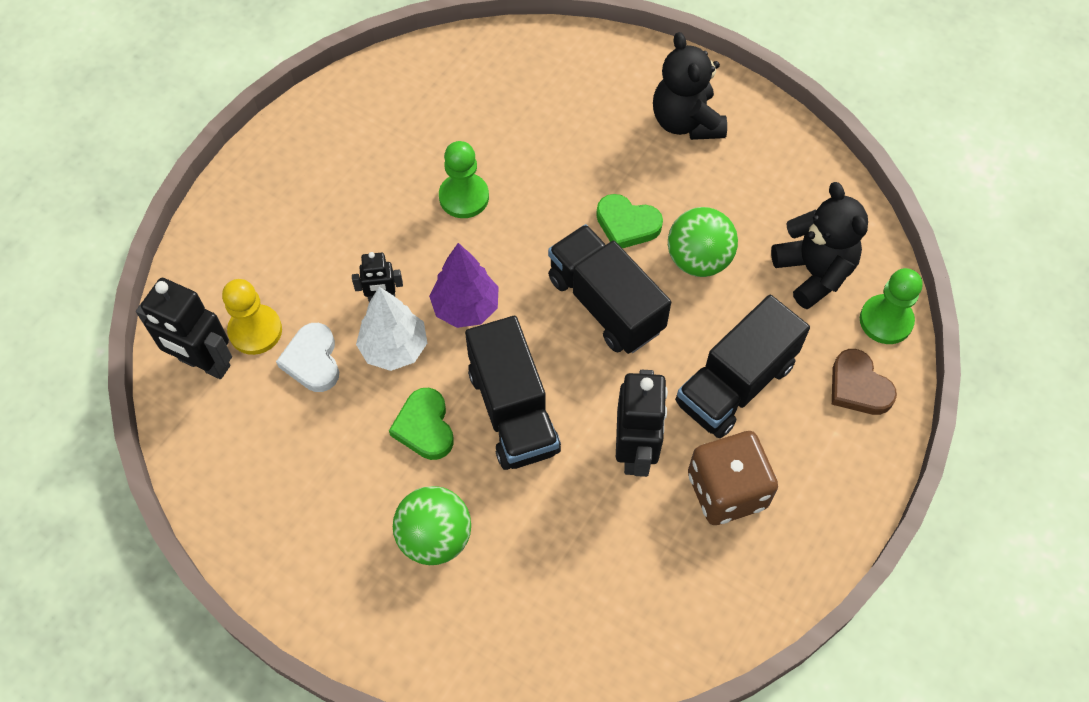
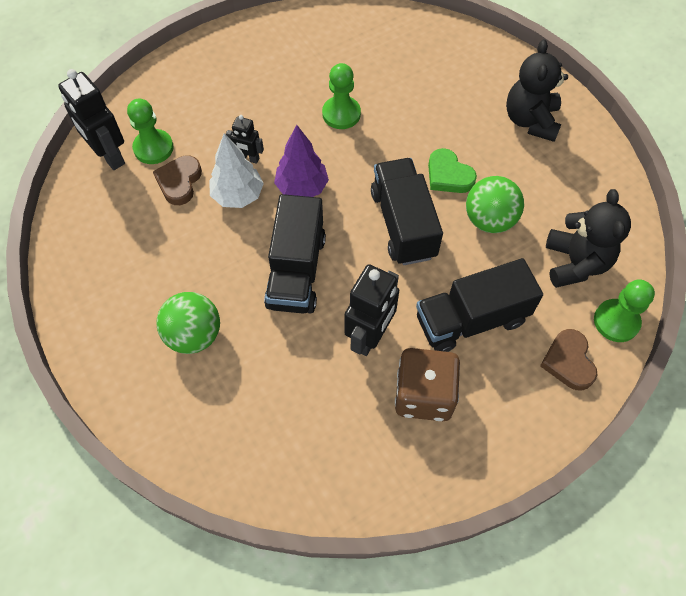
camera: 25 degrees right, 0 degrees up
yellow pawn [222,279,282,355] -> green pawn [127,99,174,164]
white heart [276,323,339,392] -> brown heart [153,155,202,205]
green heart [389,388,454,460] -> none

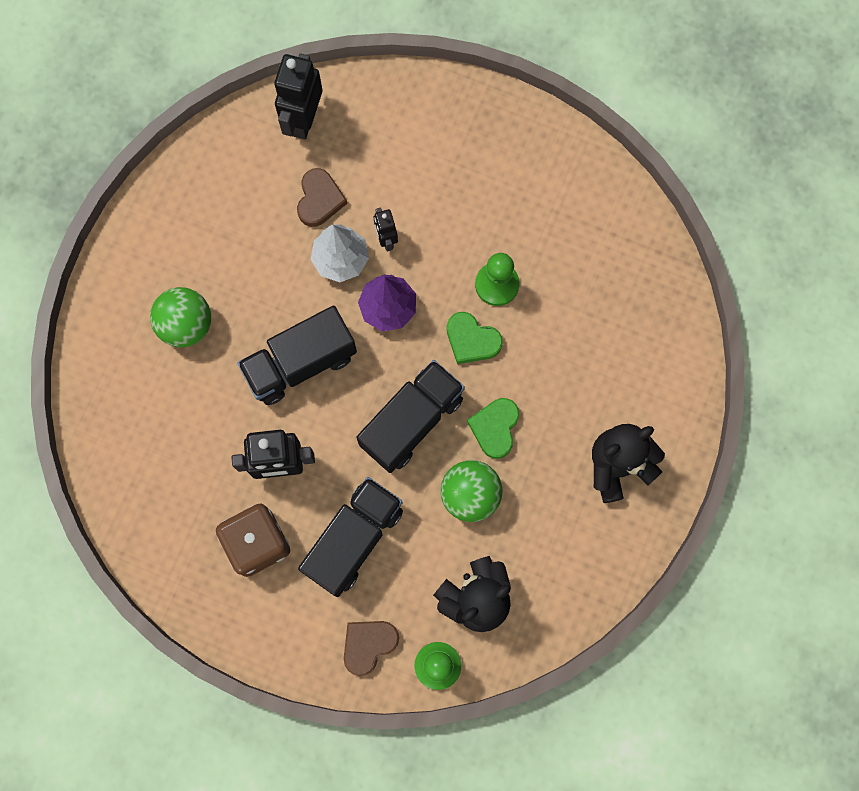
camera: 55 degrees right, 15 degrees up
green pawn [127,99,174,164] -> none
brown heart [153,155,202,205] -> brown heart turned 120 degrees clockwise [297,168,347,227]
black truck [416,258,543,352] -> black truck turned 90 degrees clockwise [298,477,403,597]
none -> green heart [447,312,503,364]

